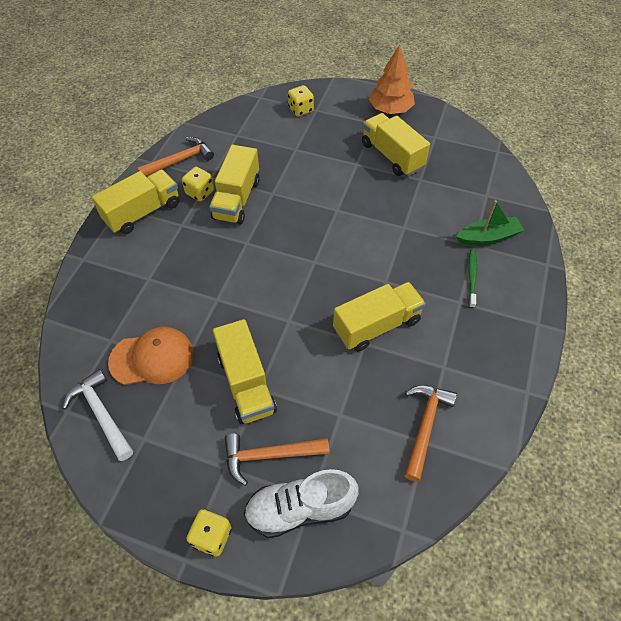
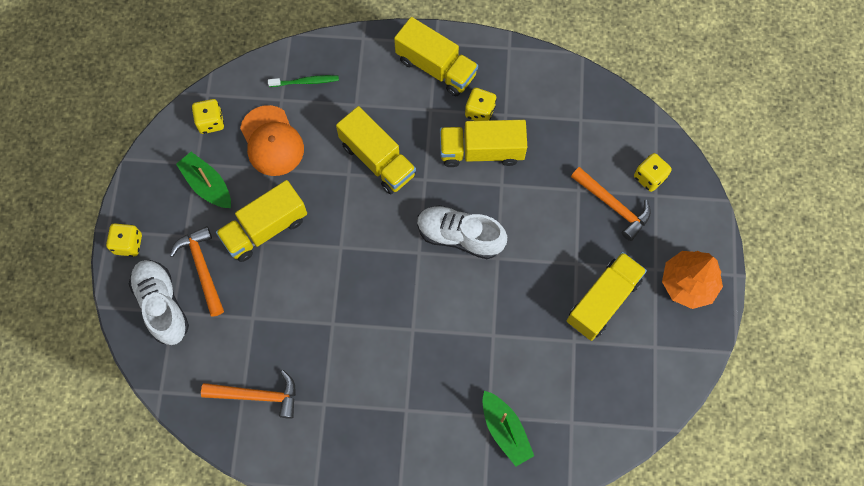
camera: 75 degrees right, 15 degrees up
white hammer [63,369,133,461] -> yellow dice [192,99,224,134]
orange hammer [137,137,214,177] -> orange hammer moved to [571,167,651,241]
yellow truck [333,282,426,351] -> yellow truck moved to [336,106,416,194]
green toothbrush [468,249,477,308] -> green toothbrush moved to [268,75,339,87]
none -> green boat [176,152,231,208]
none -> white shoe [417,205,507,259]

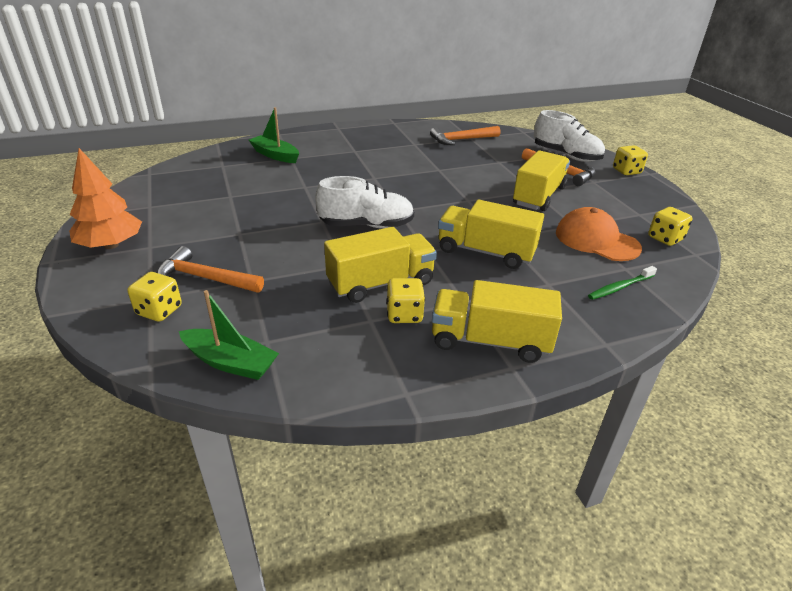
camera: 155 degrees right, 35 degrees down
green boat [176,152,231,208] -> green boat moved to [179,290,279,380]
yellow truck [567,252,647,341] -> none

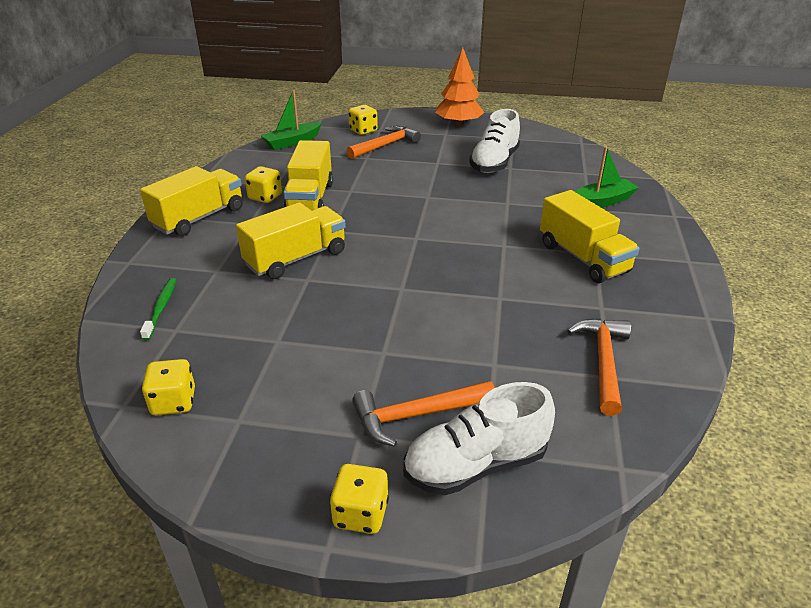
camera: 120 degrees right, 0 degrees up
white shoe [315,176,414,229] -> white shoe moved to [469,109,520,173]
yellow truck [513,150,570,211] -> yellow truck moved to [540,190,640,283]
orange cap [556,207,642,261] -> none

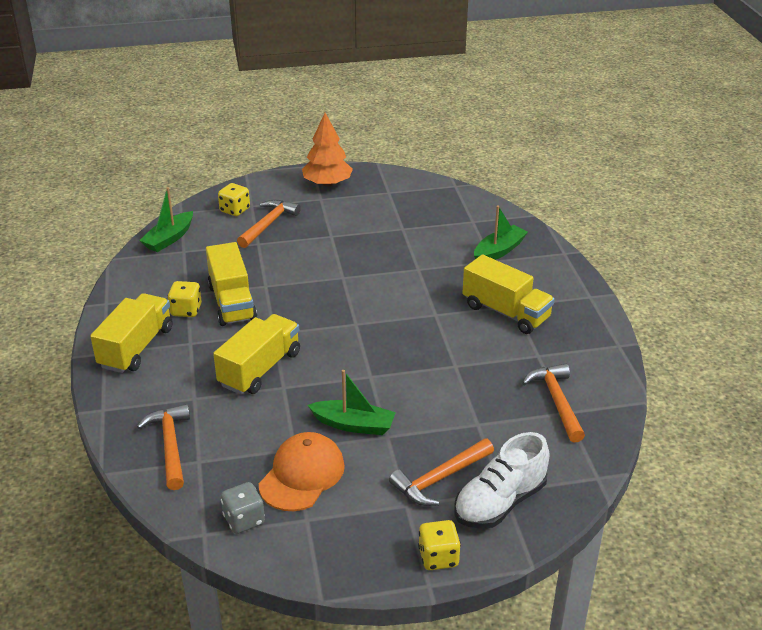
camera: 20 degrees left, 0 degrees up
green toothbrush [140,278,176,340] -> orange hammer [137,404,190,490]
yellow dice [142,359,195,415] -> grey dice [221,482,265,534]
white shoe [469,109,520,173] -> none
none -> orange cap [259,432,345,511]
none -> green boat [308,370,396,435]

